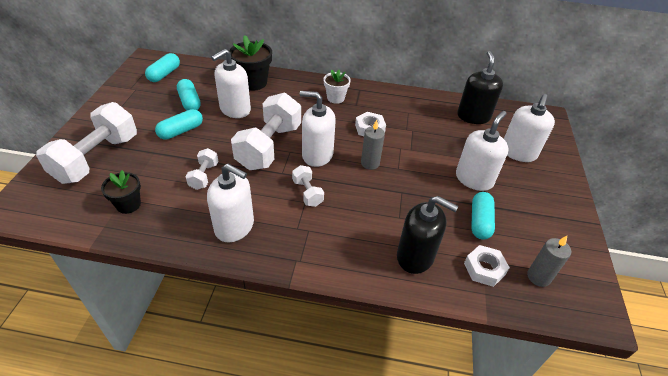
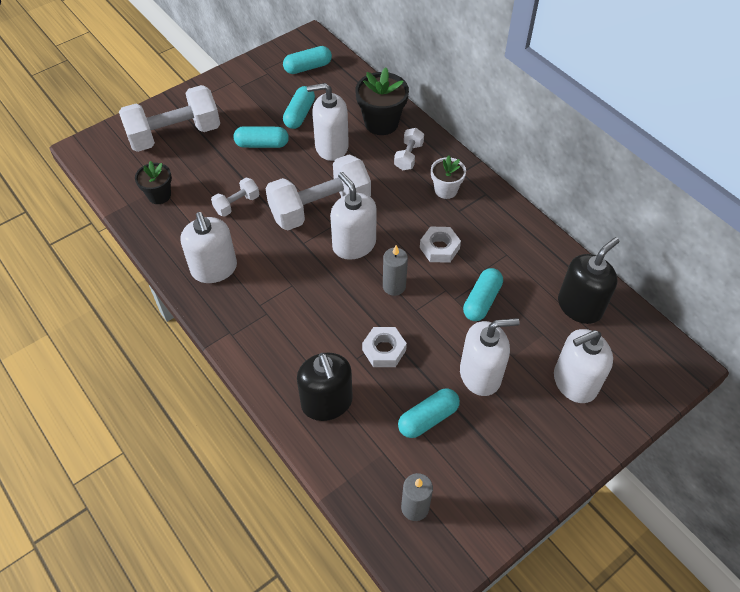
camera: 45 degrees right, 10 degrees up
white dumbbell [292,165,324,207] -> white dumbbell moved to [394,128,424,170]
white nut [464,245,510,287] -> white nut moved to [362,327,407,367]
none -> turquoise capsule [463,268,503,321]

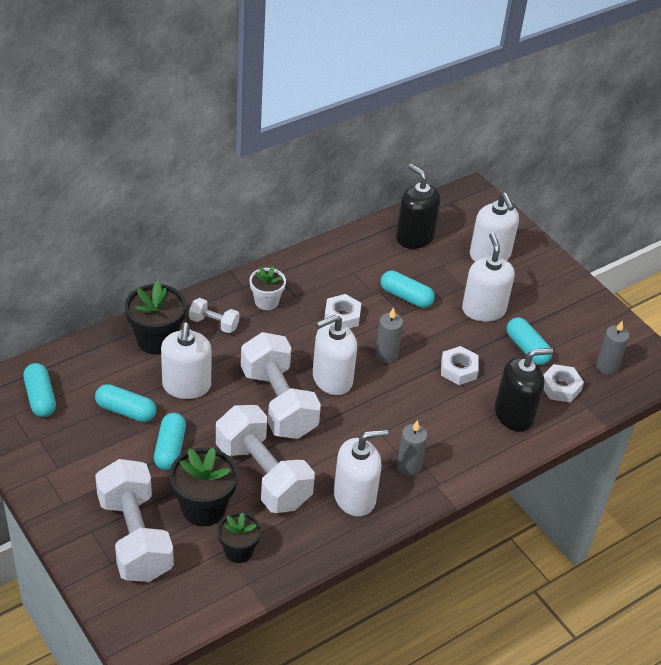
camera: 90 degrees left, 10 degrees down
white dumbbell [211,178,259,217] -> white dumbbell [216,405,315,513], size x2.14
none -> black flower pot [169,447,238,526]
none -> grey candle [397,420,428,476]
none -> white nut [543,364,584,403]

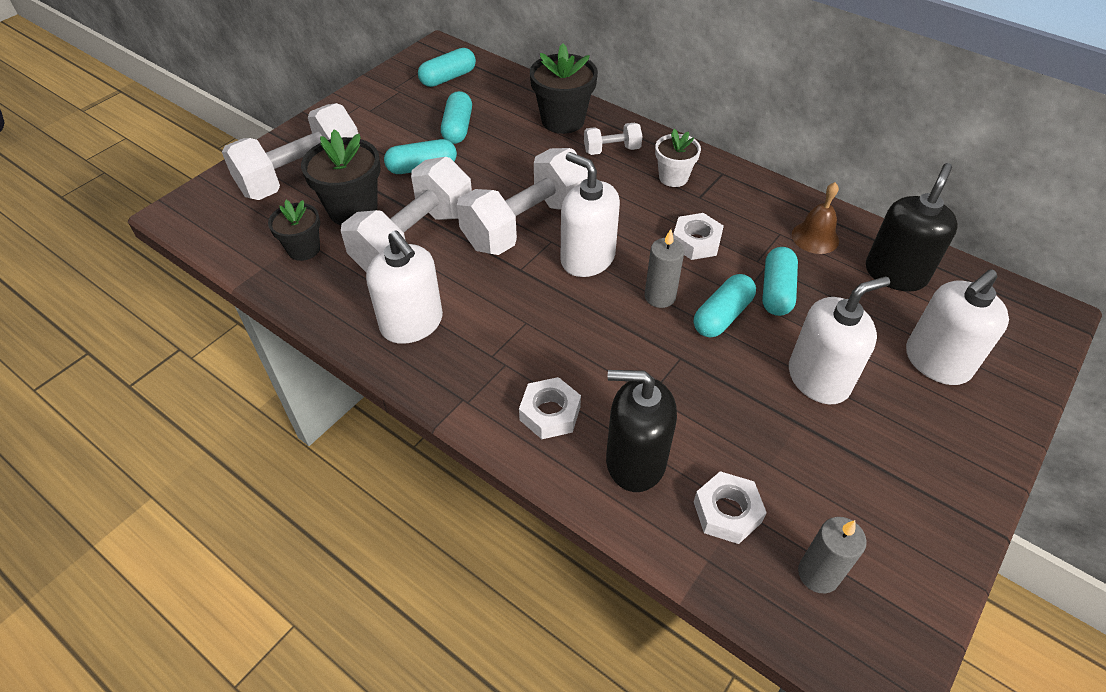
camera: 75 degrees right, 5 degrees up
white soap dispenser [161,322,211,399] -> none
white dumbbell [189,298,239,333] -> white dumbbell turned 75 degrees clockwise [584,123,643,155]
grey candle [397,420,428,476] -> none
white nut [441,346,479,385] -> white nut moved to [519,377,581,439]
black soap dispenser [495,348,553,432] -> black soap dispenser turned 135 degrees clockwise [606,370,677,492]
turquoise capsule [507,317,552,365] -> turquoise capsule moved to [694,274,756,338]
none -> brown bell [792,182,839,254]

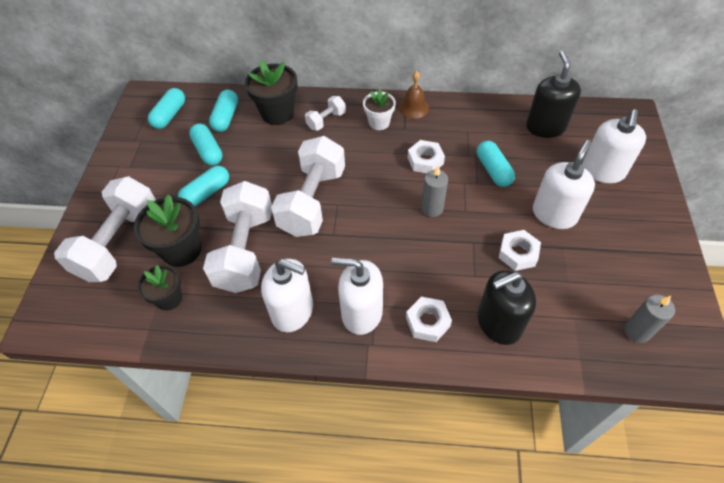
camera: 30 degrees left, 5 degrees up
white soap dispenser [561,152,620,277] -> white soap dispenser moved to [331,258,383,335]
turquoise capsule [694,274,756,338] -> turquoise capsule moved to [209,90,238,132]
white nut [694,471,767,544] -> white nut moved to [499,230,541,271]
brown bell [792,182,839,254] -> brown bell moved to [399,71,429,119]

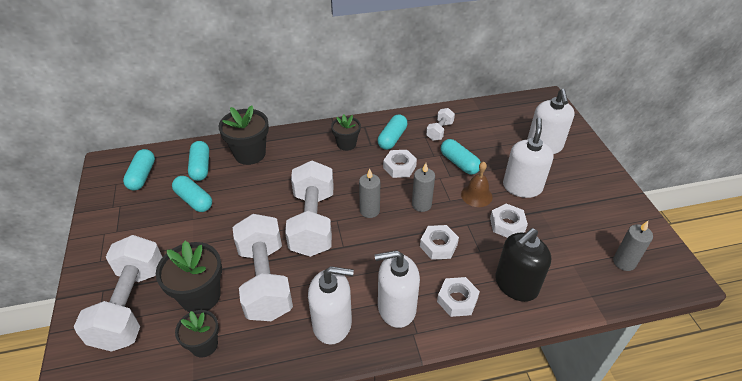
camera: 20 degrees left, 10 degrees down
turquoise capsule [178,166,229,206] -> turquoise capsule moved to [378,114,407,150]
white dumbbell [305,96,346,131] -> white dumbbell moved to [426,108,455,141]
white flower pot [363,89,396,130] -> black flower pot [331,114,361,151]
brown bell [399,71,429,119] -> brown bell moved to [461,162,492,207]
black soap dispenser [526,51,581,138] -> none
none -> grey candle [359,169,380,218]
none -> white nut [420,225,459,260]

